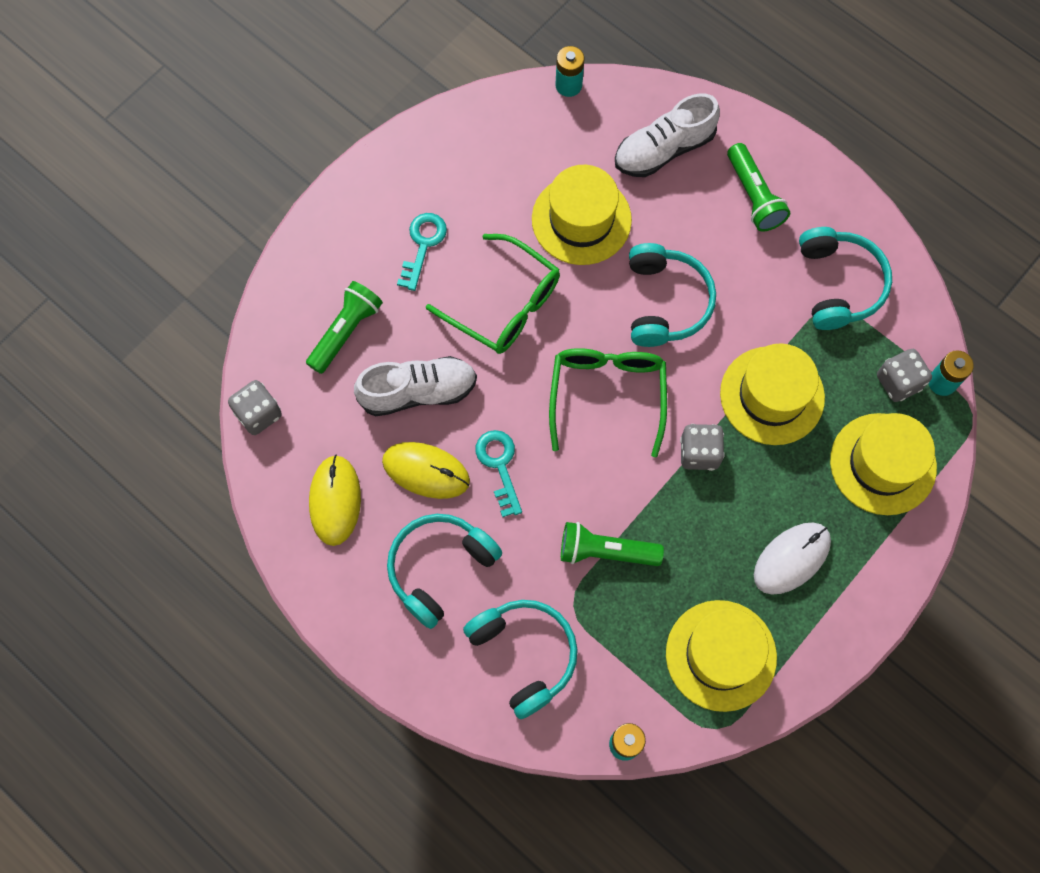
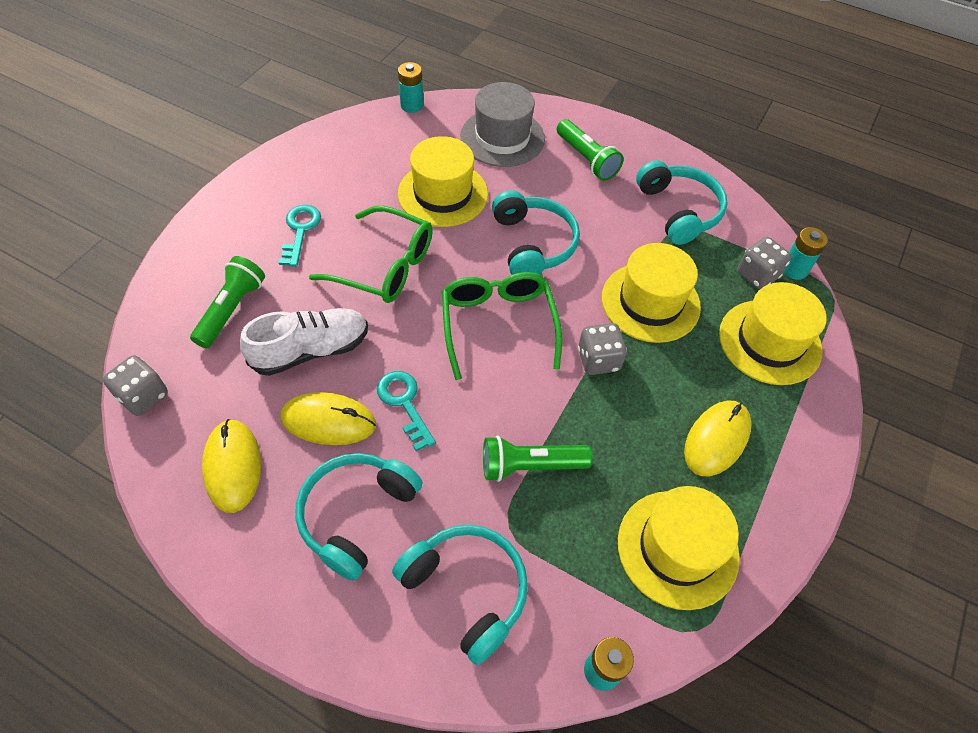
camera: 15 degrees left, 15 degrees down
white shoe [615,93,720,177] -> grey hat [460,82,545,167]
white mouse [754,523,831,594] -> yellow mouse [684,401,752,476]

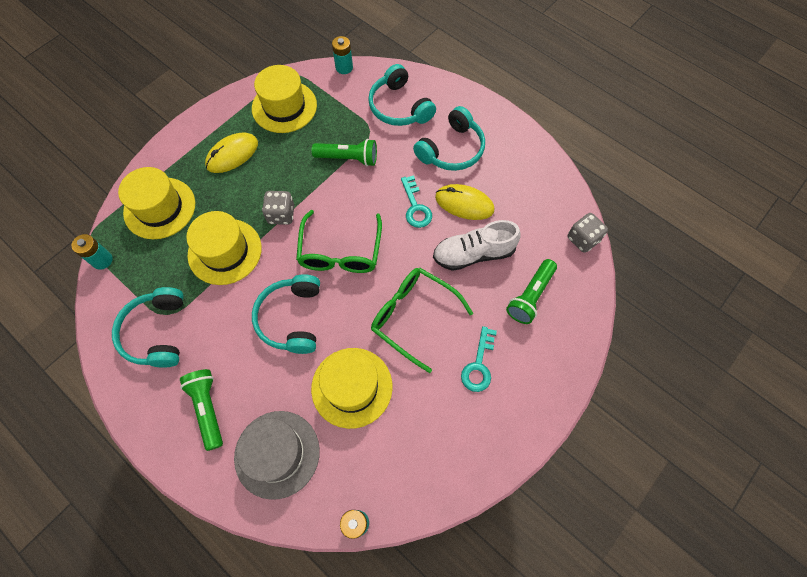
camera: 165 degrees left, 10 degrees up
yellow mouse [202,419,261,513] -> none
grey dice [737,237,792,289] -> none

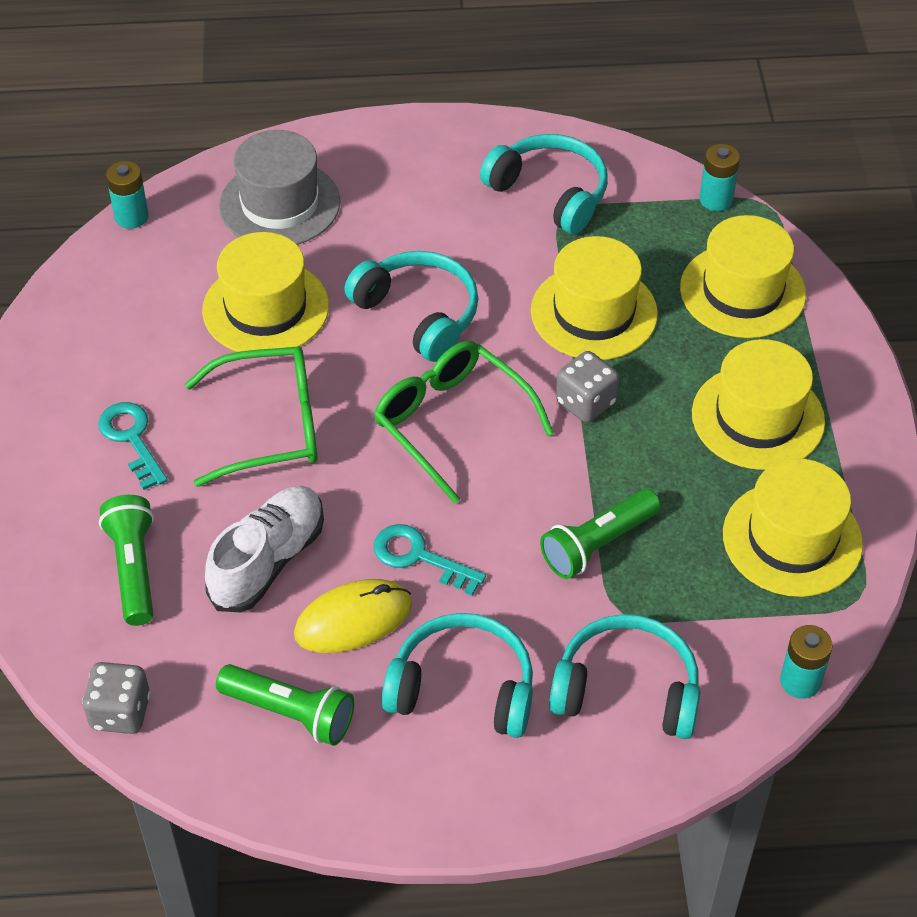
camera: 135 degrees right, 15 degrees down
green flashlight [180,369,223,451] -> green flashlight moved to [216,664,354,745]
yellow mouse [205,132,258,173] -> yellow hat [692,339,825,470]
turquoise headphones [413,106,485,171] -> turquoise headphones turned 105 degrees clockwise [382,613,533,738]

